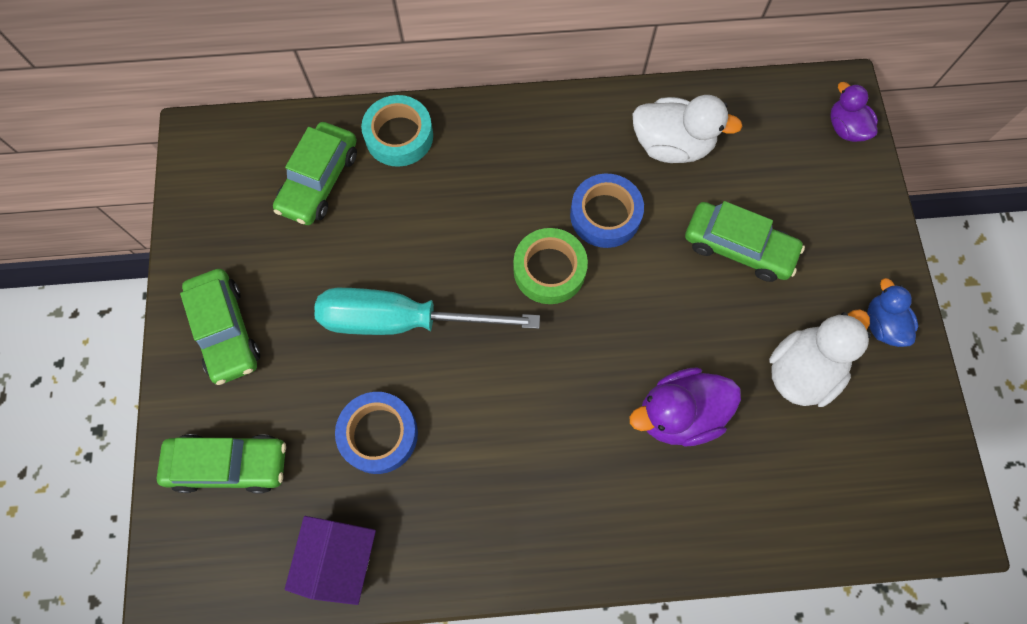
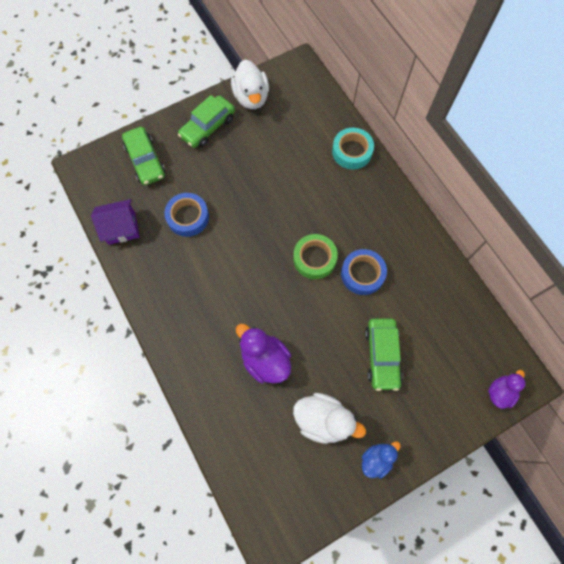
camera: 65 degrees right, 0 degrees up
green car [273,122,357,225] -> none
turquoise screwdriver [315,288,540,335] -> none
white duck [633,95,743,163] -> white duck moved to [231,60,269,109]

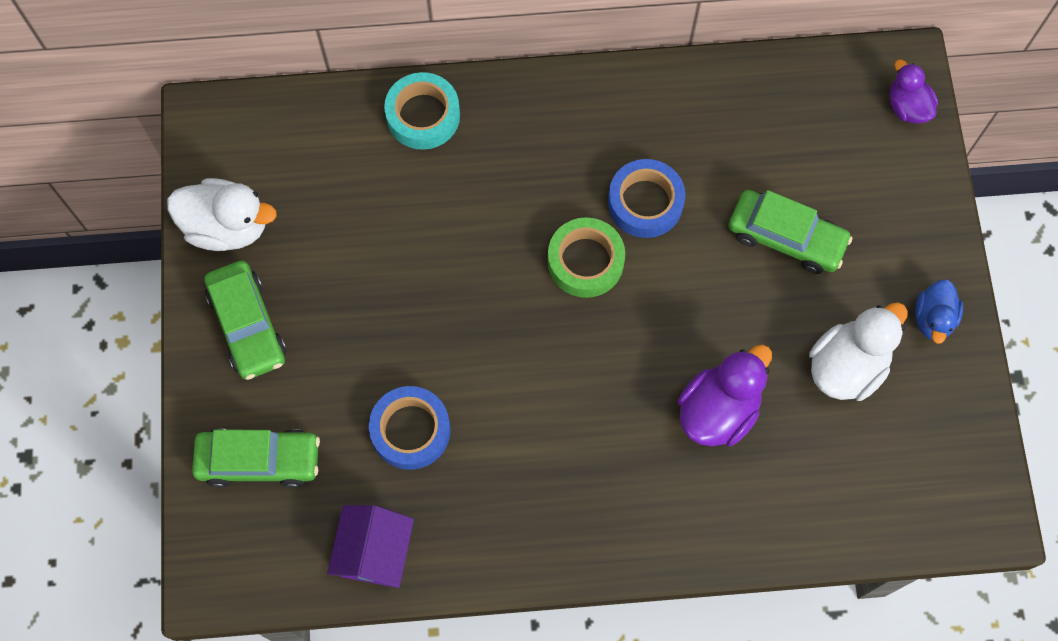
camera: 65 degrees left, 0 degrees up
purple duck [236,324,291,384] -> purple duck turned 150 degrees clockwise [678,344,772,447]
blue duck [362,441,401,479] -> blue duck turned 150 degrees counterclockwise [915,279,963,344]

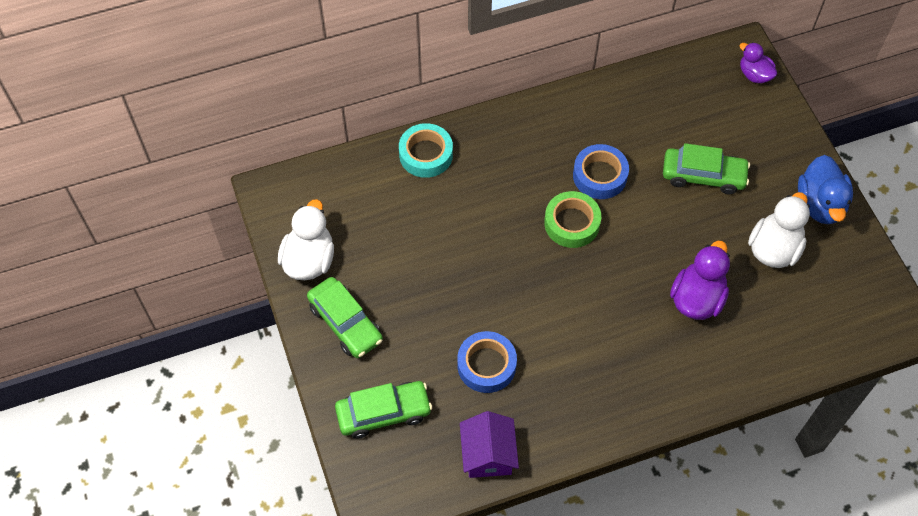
camera: 15 degrees left, 10 degrees down
white duck [167,178,277,251] -> white duck turned 75 degrees counterclockwise [278,199,334,280]
blue duck [915,279,963,344] -> blue duck [798,155,853,224], size x1.60

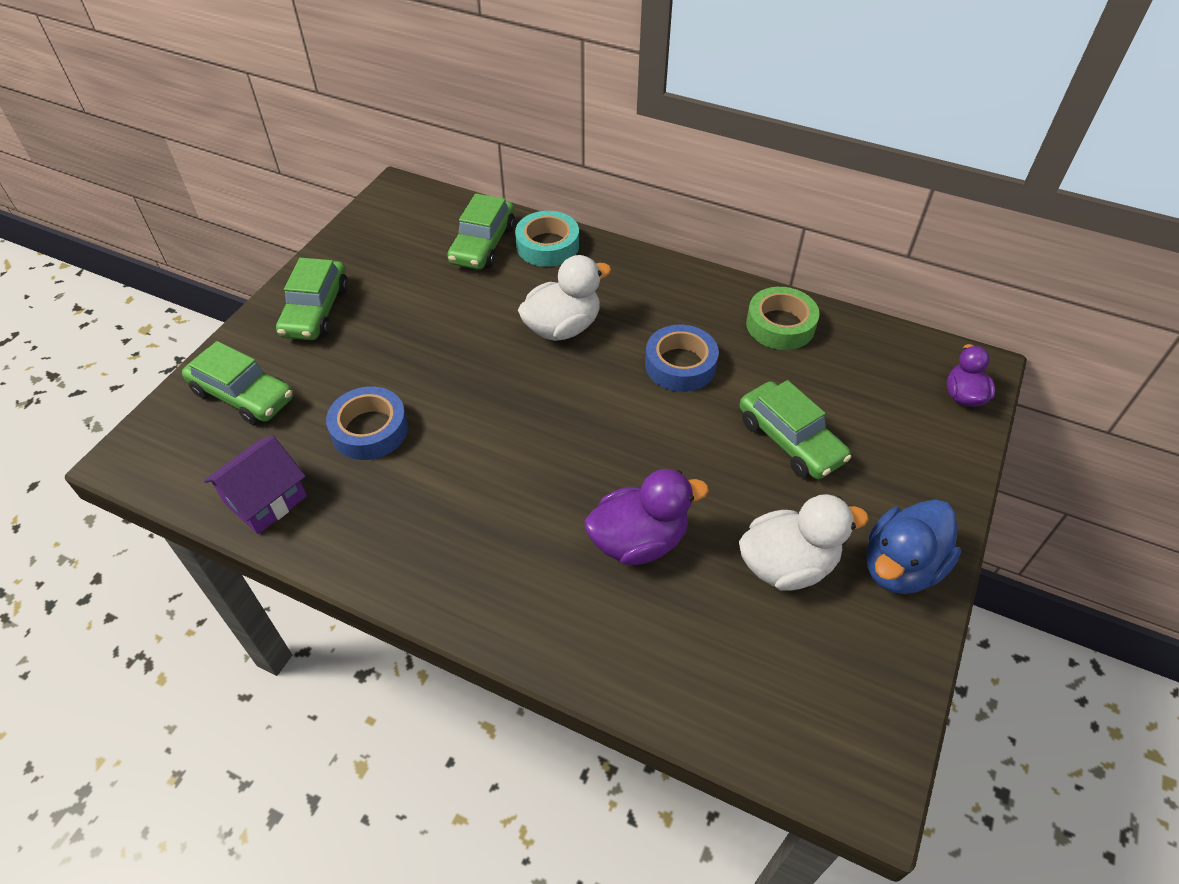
camera: 45 degrees right, 10 degrees down
white duck [278,199,334,280] -> white duck moved to [518,255,611,341]
green tape [544,191,601,248] -> green tape moved to [746,287,819,350]
none -> green car [447,193,515,270]

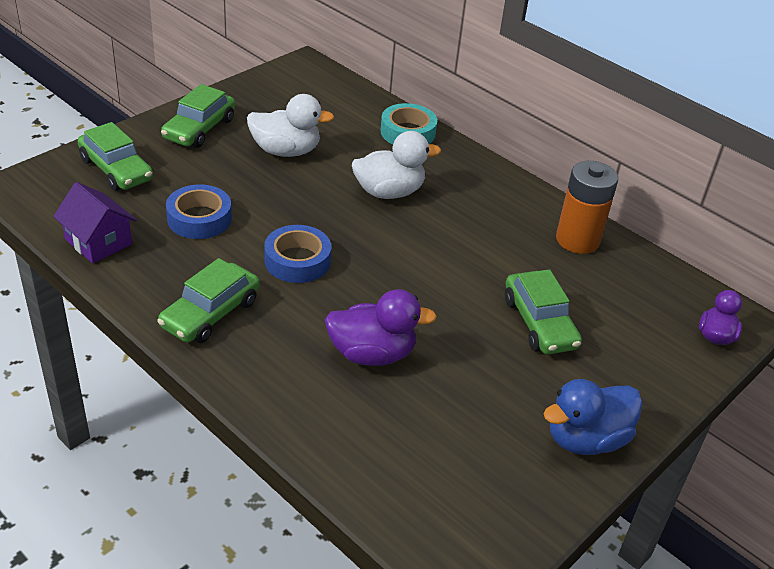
camera: 15 degrees right, 10 degrees down
purple house [204,435,307,534] -> purple house turned 75 degrees clockwise [53,182,136,263]
green car [447,193,515,270] -> green car moved to [157,258,260,343]
blue tape [645,325,719,392] -> blue tape moved to [264,225,331,283]
white duck [739,494,869,590] -> white duck moved to [247,94,334,157]
green tape [746,287,819,350] -> orange battery [556,161,618,254]

